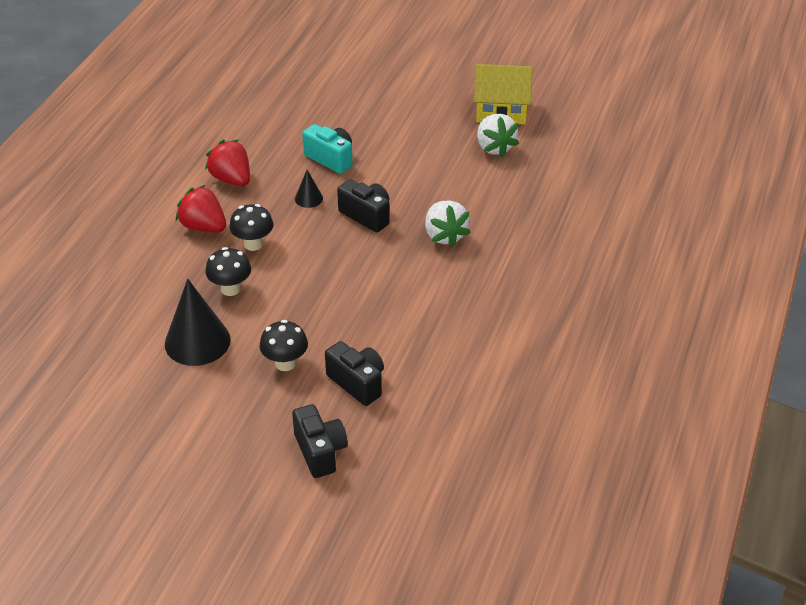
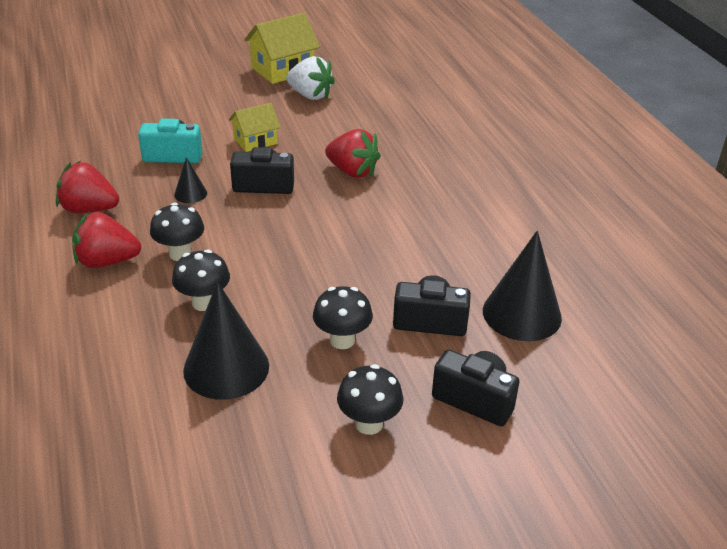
camera: 40 degrees left, 5 degrees down
white strawberry [425,201,471,247] -> red strawberry [325,129,381,178]
none -> yellow house [229,103,281,152]
none -> black mushroom [337,364,403,435]
none -> black cone [483,231,562,341]

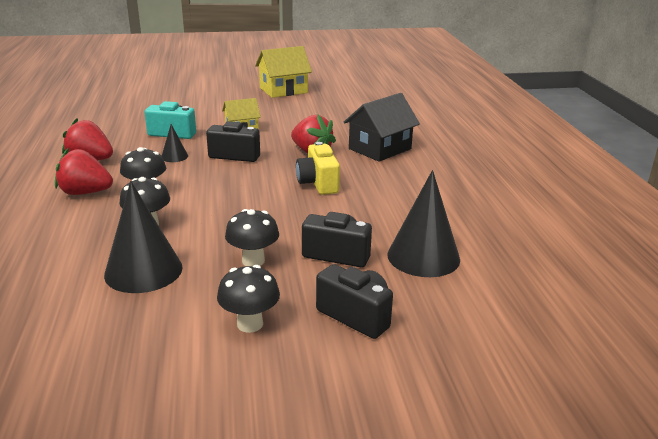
camera: 10 degrees right, 10 degrees down
white strawberry [286,56,335,100] -> none
none -> yellow camera [296,142,340,195]
none -> black house [344,93,420,162]

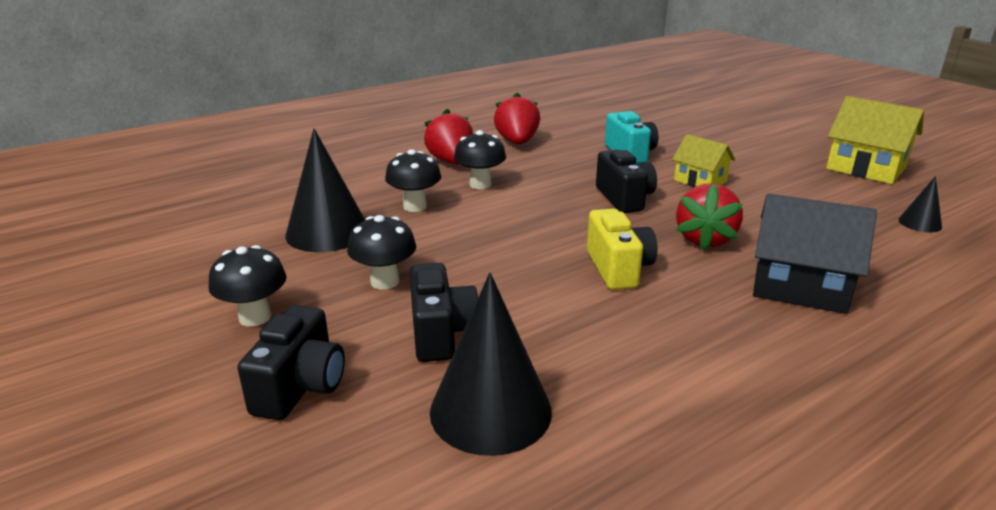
camera: 65 degrees right, 0 degrees up
black cone [162,124,188,162] -> black cone moved to [898,176,942,232]
yellow camera [296,142,340,195] -> yellow camera turned 120 degrees clockwise [587,209,658,290]

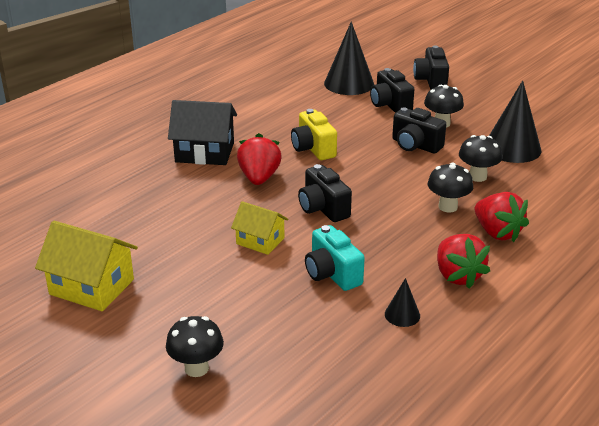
camera: 165 degrees right, 5 degrees up
black mushroom [208,245,287,327] -> black mushroom moved to [166,316,224,377]
black cone [898,176,942,232] -> black cone moved to [385,278,420,327]
none -> black camera [392,107,446,154]

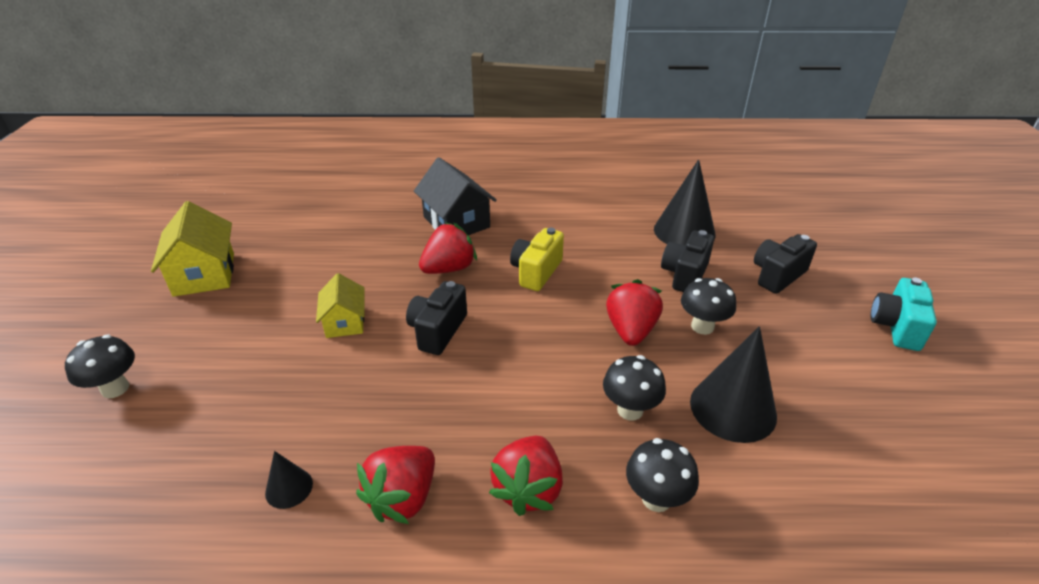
camera: 50 degrees right, 5 degrees up
turquoise camera [305,225,365,291] -> turquoise camera moved to [870,277,937,351]
black camera [392,107,446,154] -> red strawberry [606,279,663,346]
black mushroom [428,163,473,213] -> black mushroom moved to [626,438,699,512]

